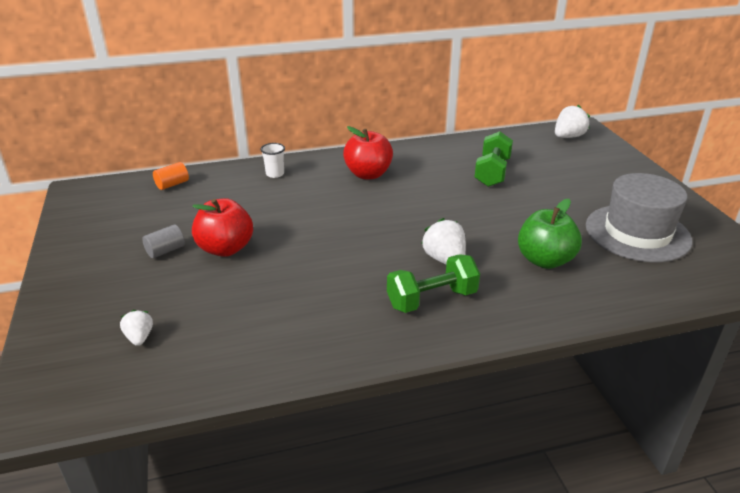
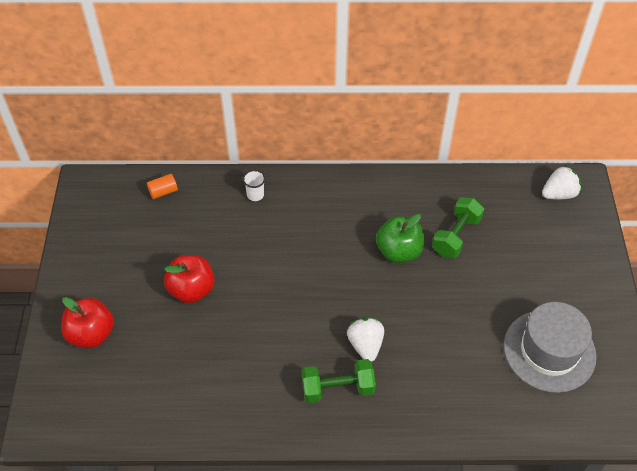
camera: 15 degrees right, 20 degrees up
white strawberry [120,310,153,346] -> none
grey cylinder [142,225,185,258] -> none
red apple [343,126,393,179] -> red apple moved to [61,297,114,348]
green apple [518,199,582,269] -> green apple moved to [376,214,424,263]

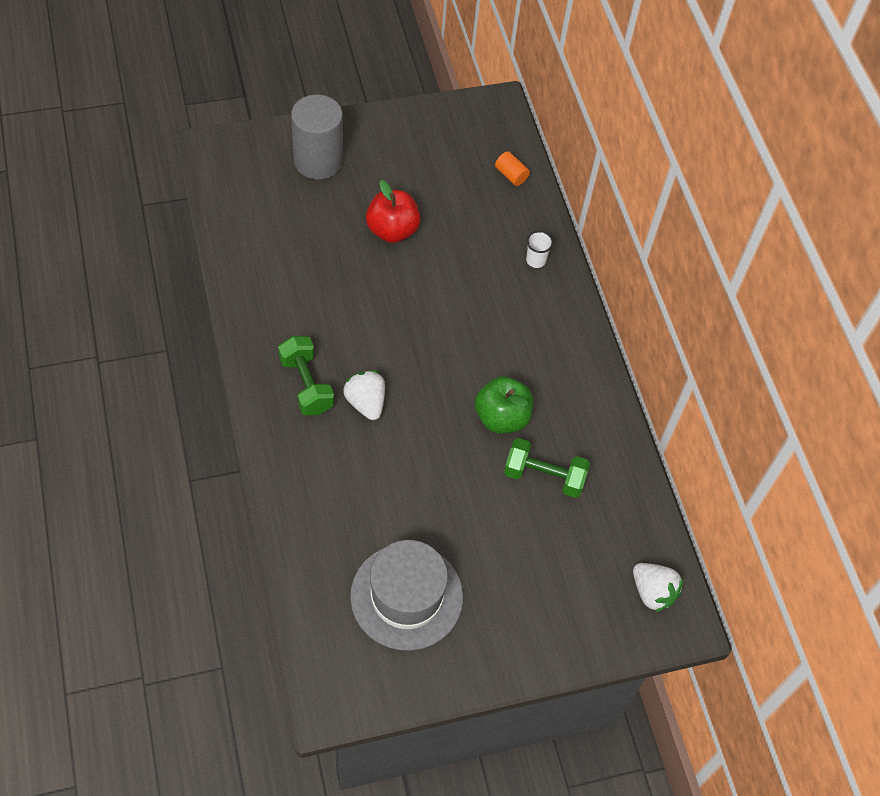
camera: 70 degrees right, 5 degrees up
red apple [61,297,114,348] -> grey cylinder [291,95,343,180]
white strawberry [347,318,384,362] -> white strawberry turned 90 degrees counterclockwise [343,370,385,420]

